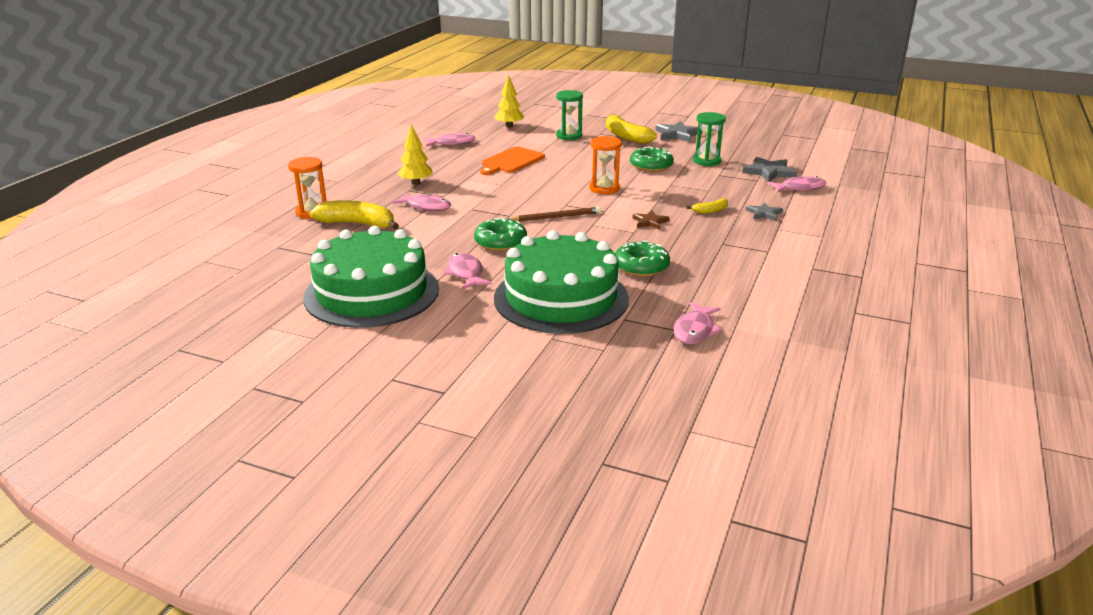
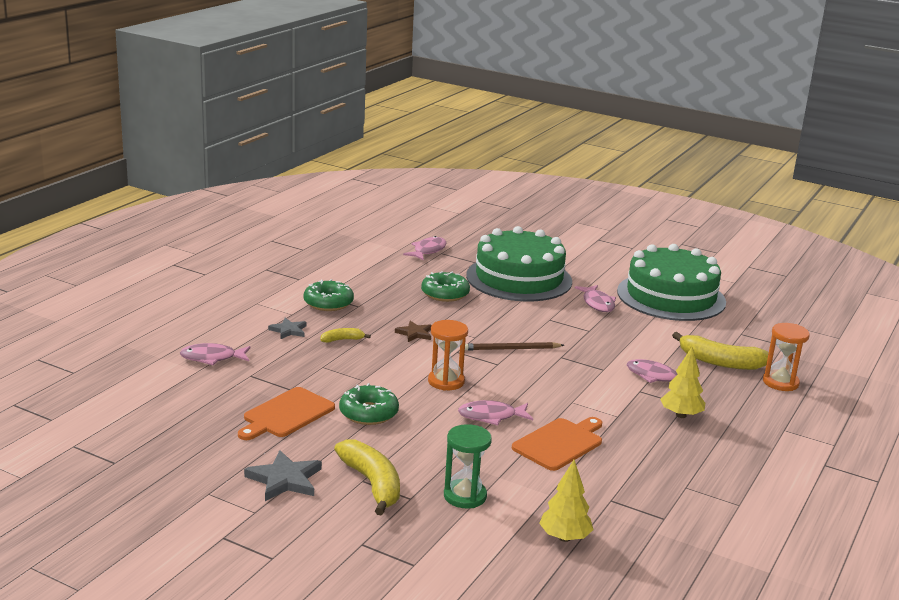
camera: 175 degrees left, 5 degrees down
pink fish [424,133,475,146] -> pink fish moved to [458,400,533,425]
green donut [474,217,527,251] -> green donut moved to [304,279,354,311]
green hourglass [693,112,726,166] -> orange cutting board [238,387,335,440]
grey star [742,157,797,182] -> none

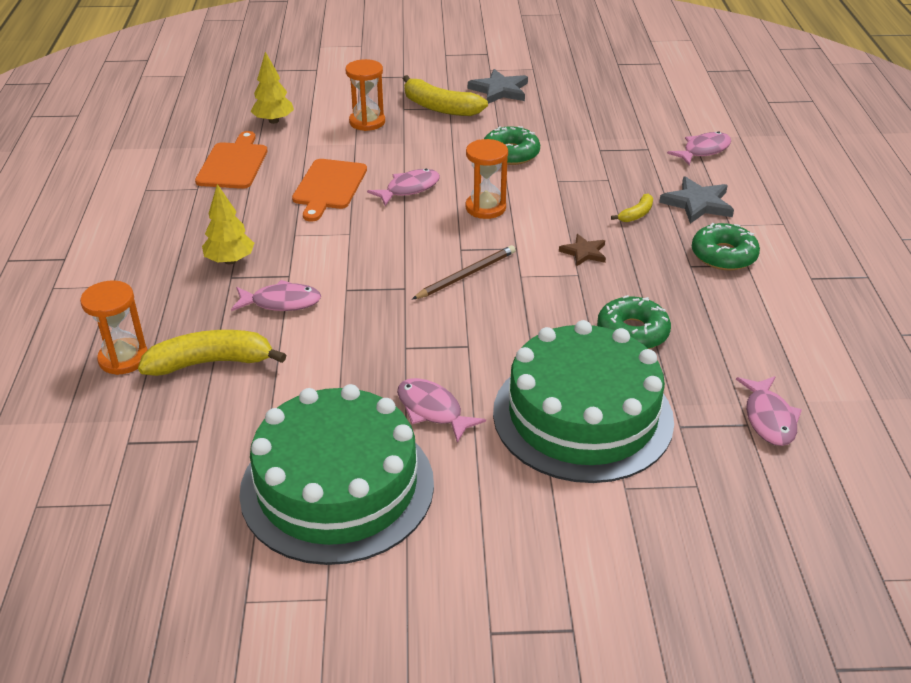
camera: 150 degrees right, 15 degrees up
orange cutting board [238,387,335,440] -> orange cutting board moved to [195,131,268,189]
grey star [268,318,307,339] -> grey star [659,177,734,224], size x1.60
green hourglass [444,424,492,508] -> orange hourglass [346,59,385,131]

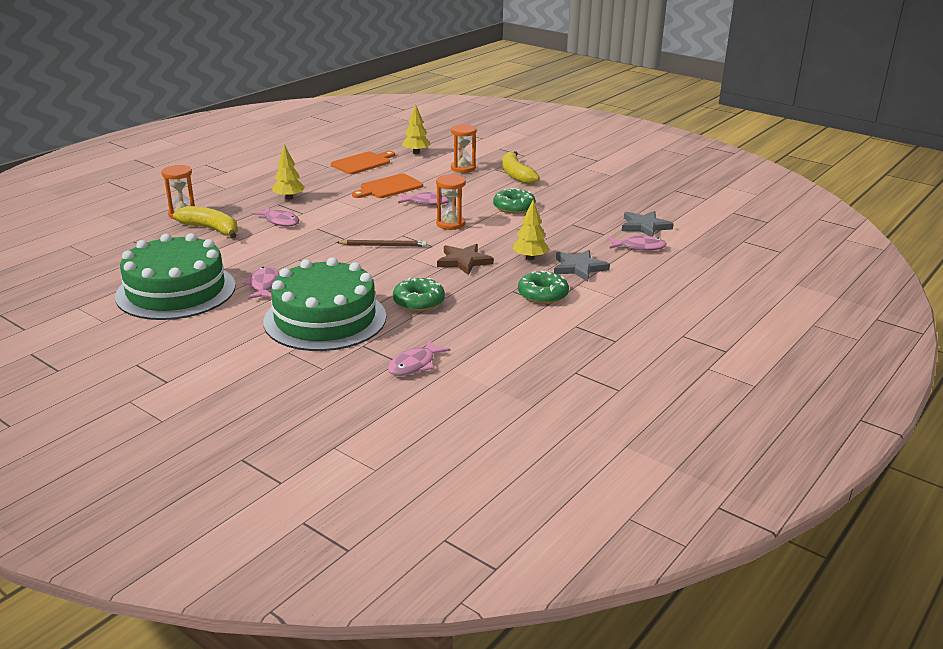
camera: 40 degrees right, 10 degrees down
grey star [468,69,528,104] -> grey star moved to [622,211,674,237]
brown star [559,234,606,267] -> brown star [437,244,494,275], size x1.60
yellow banana [611,193,653,222] -> yellow tree [513,200,549,260]

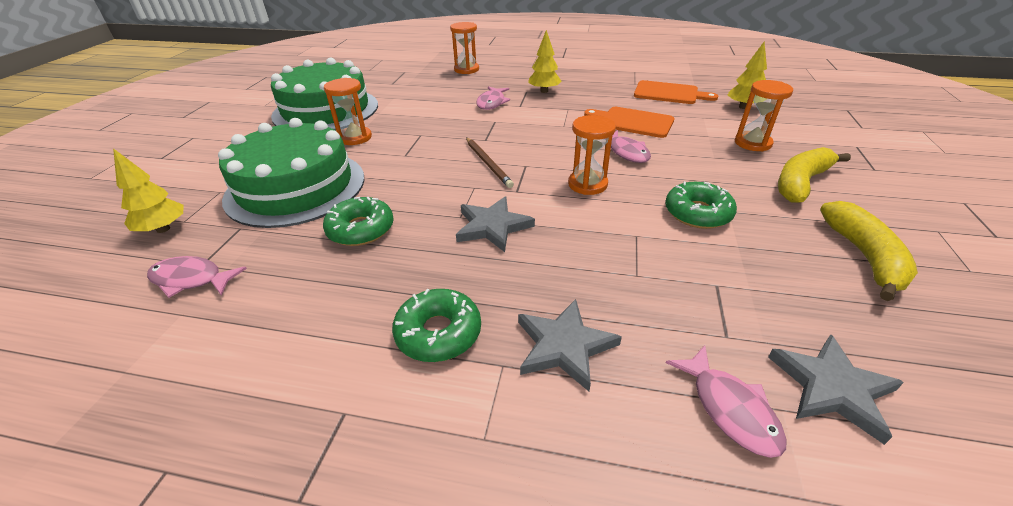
camera: 65 degrees right, 10 degrees up
yellow banana [173,206,238,238] -> yellow banana moved to [820,201,918,301]
pink fish [243,267,279,299] -> orange hourglass [324,78,372,145]
brown star [437,244,494,275] -> grey star [456,197,535,252]
yellow tree [513,200,549,260] -> yellow tree moved to [113,148,184,233]

